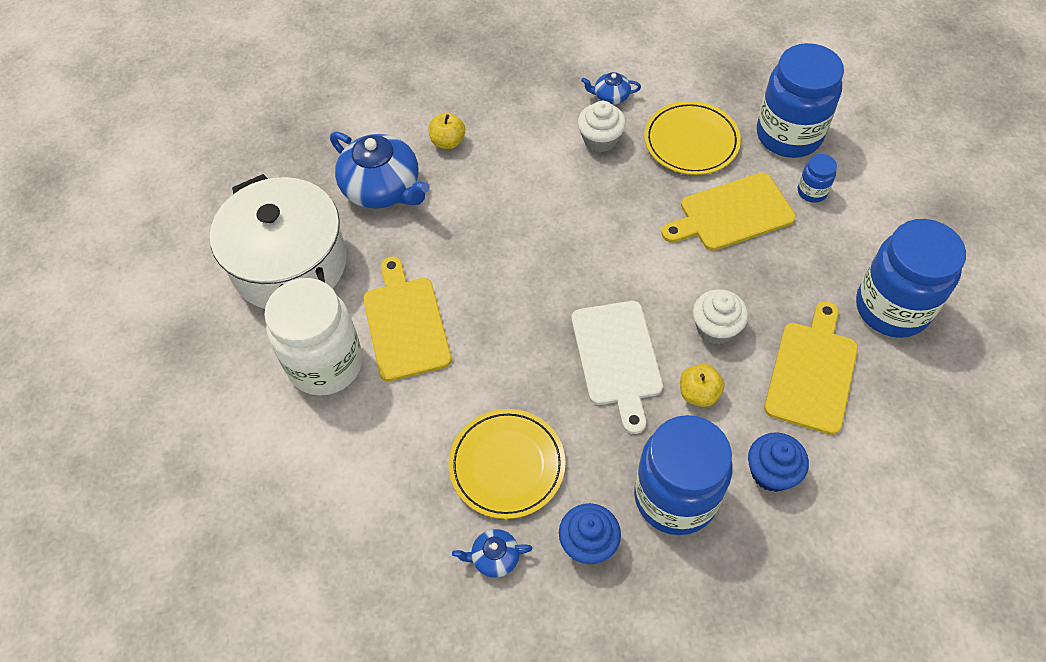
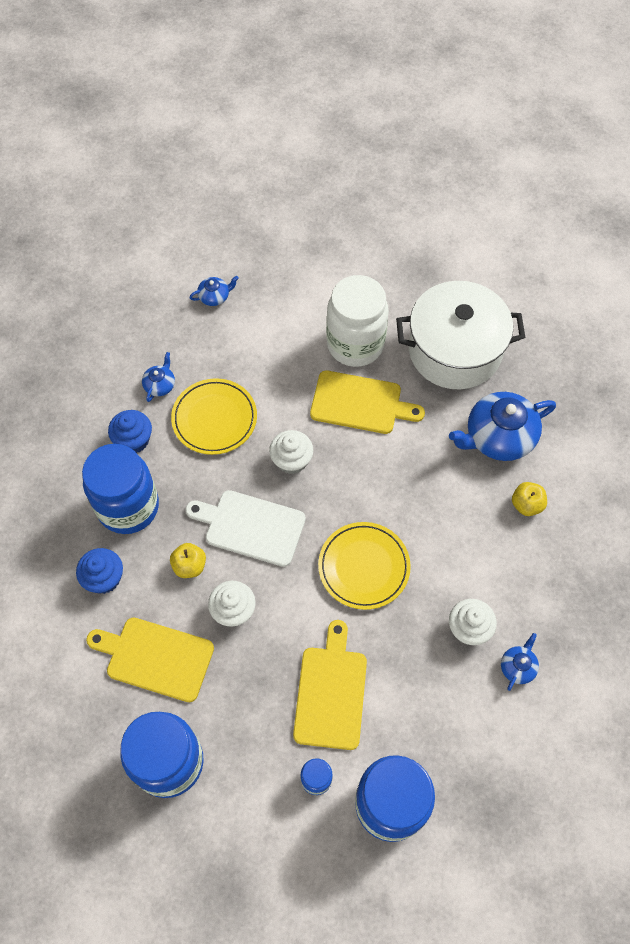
camera: 115 degrees right, 5 degrees up
yellow plate [644,101,741,175] -> yellow plate moved to [318,522,411,610]
yellow cutting board [764,301,858,435] -> yellow cutting board turned 150 degrees clockwise [86,618,214,702]
none -> blue teapot [190,276,239,306]
none -> white cupcake [269,430,313,474]

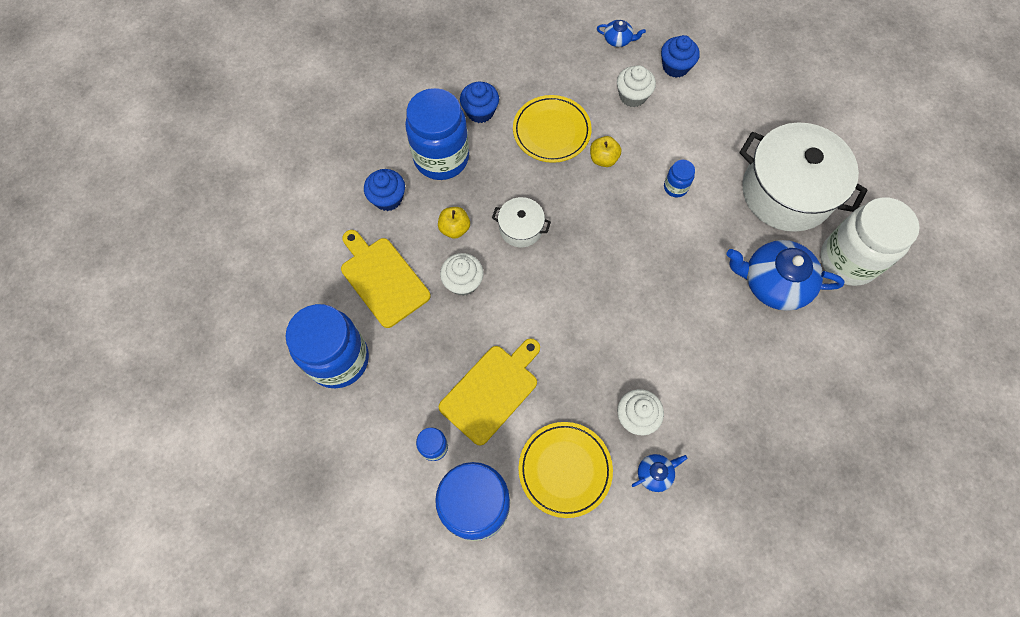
camera: 35 degrees right, 5 degrees up
blue teapot [142,352,175,402] -> none
white cutting board [186,490,306,567] -> white pot [492,197,551,247]
white cupcake [269,430,313,474] -> white cupcake moved to [617,65,656,107]
yellow cutting board [310,370,425,434] -> blue jar [664,160,695,197]
yellow plate [318,522,411,610] -> yellow plate moved to [518,422,613,518]
white jar [326,275,389,367] -> white jar moved to [821,197,920,286]
yellow apple [512,482,547,516] -> yellow apple moved to [590,136,621,167]
none -> blue cupcake [661,35,700,78]

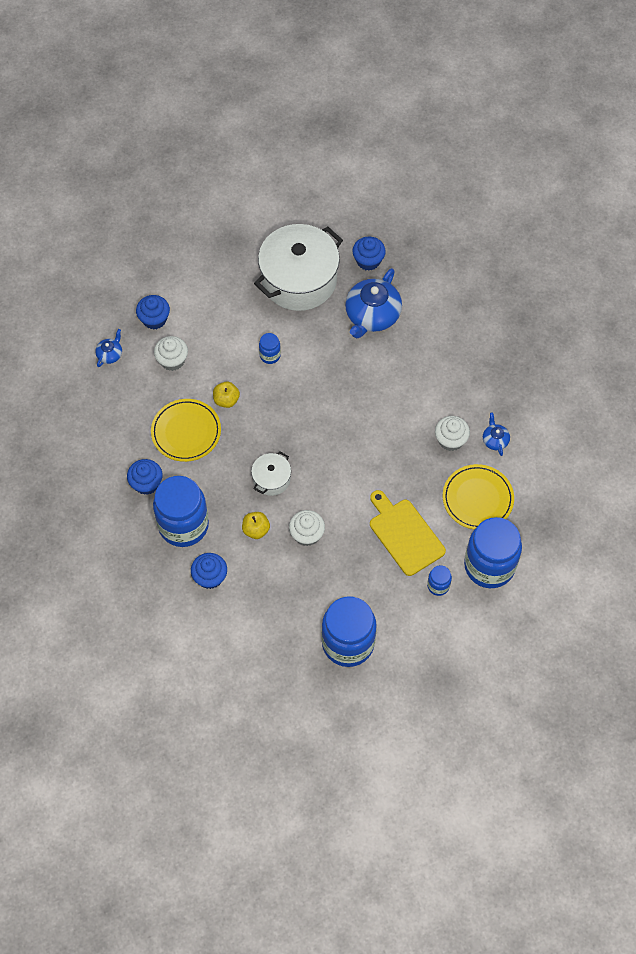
camera: 75 degrees left, 5 degrees down
yellow cutting board [341,230,431,328] -> none
white jar [821,197,920,286] -> blue cupcake [353,237,386,271]

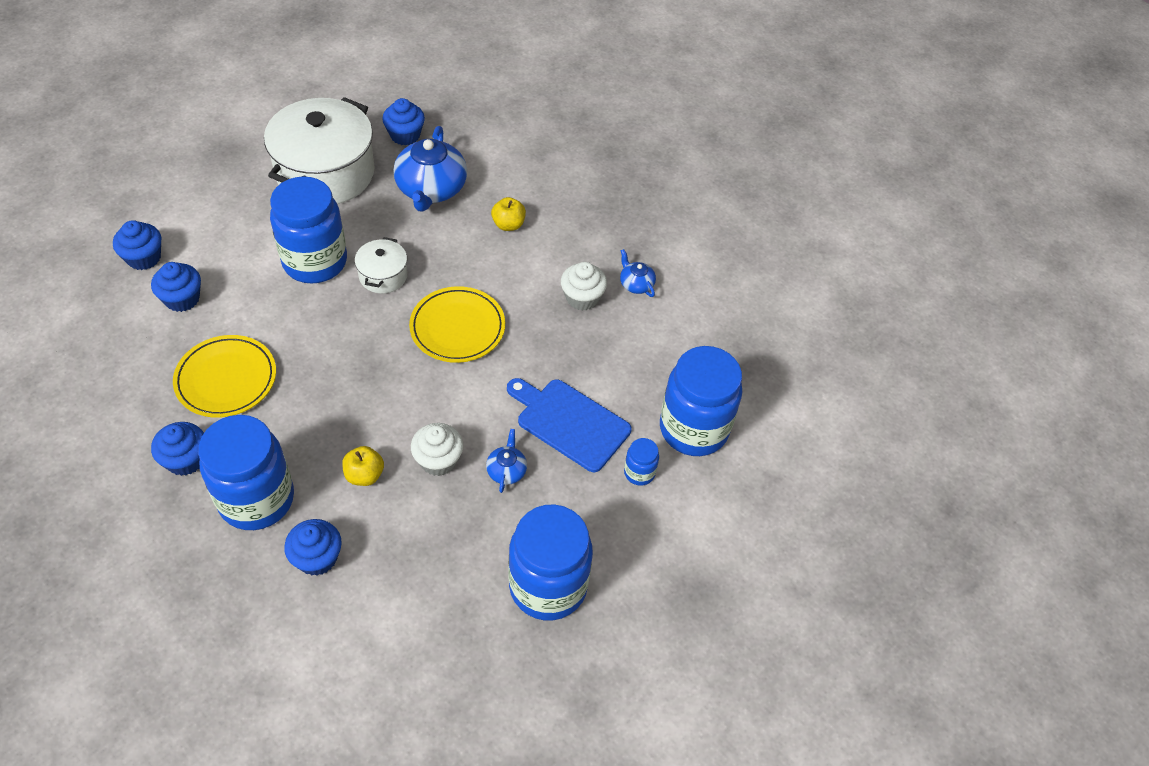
camera: 25 degrees left, 10 degrees down
blue teapot [95,329,122,367] -> blue teapot moved to [486,429,527,493]
white cupcake [154,336,188,371] -> blue cupcake [151,262,201,312]
yellow apple [213,382,240,408] -> yellow apple moved to [491,197,526,231]
white pot [251,451,291,496] -> white pot moved to [355,237,408,293]
blue jar [259,333,281,364] -> blue jar [270,176,347,284], size x2.29
yellow cutting board [370,490,446,576] -> blue cutting board [507,378,632,472]
yellow plate [443,464,514,530] -> yellow plate moved to [409,286,505,363]

